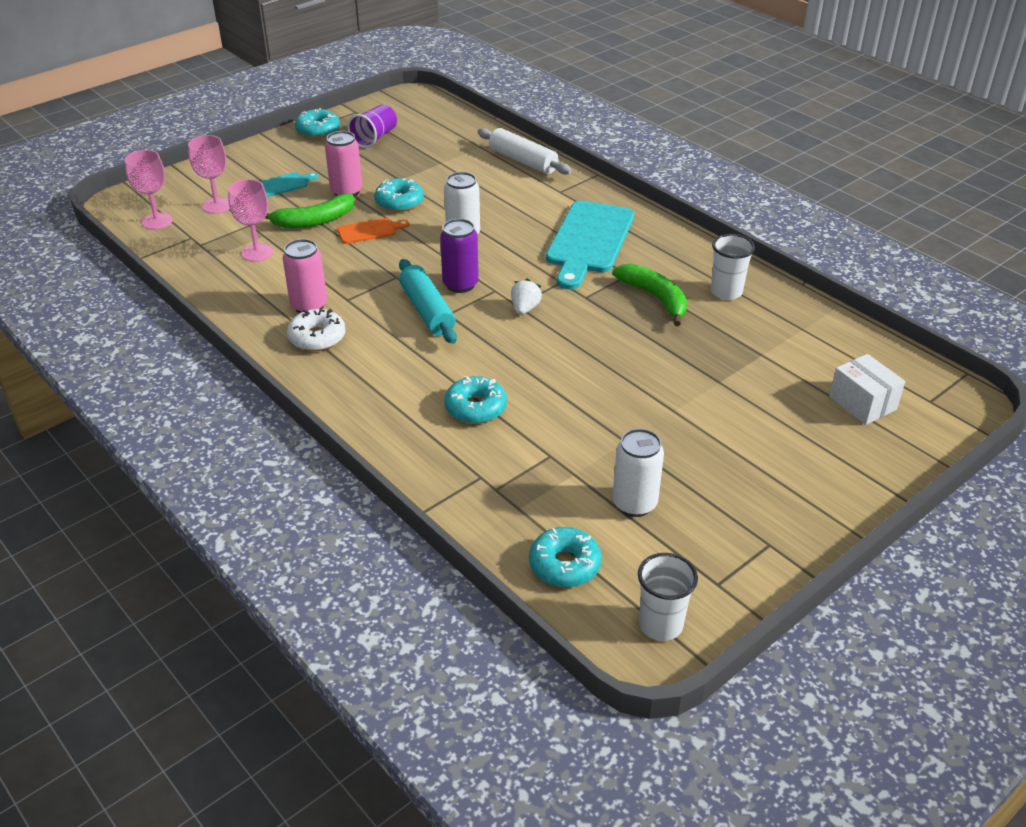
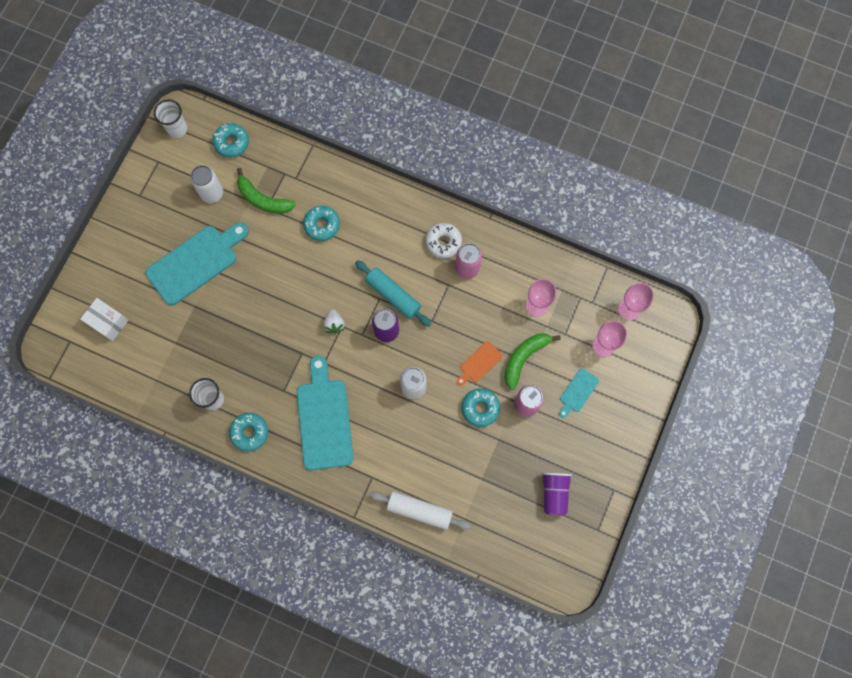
camera: 155 degrees right, 35 degrees up
turquoise donut [295,108,340,138] -> turquoise donut moved to [229,413,268,452]
green banana [612,264,687,326] -> green banana moved to [237,168,296,213]
none -> turquoise cutting board [146,223,249,305]

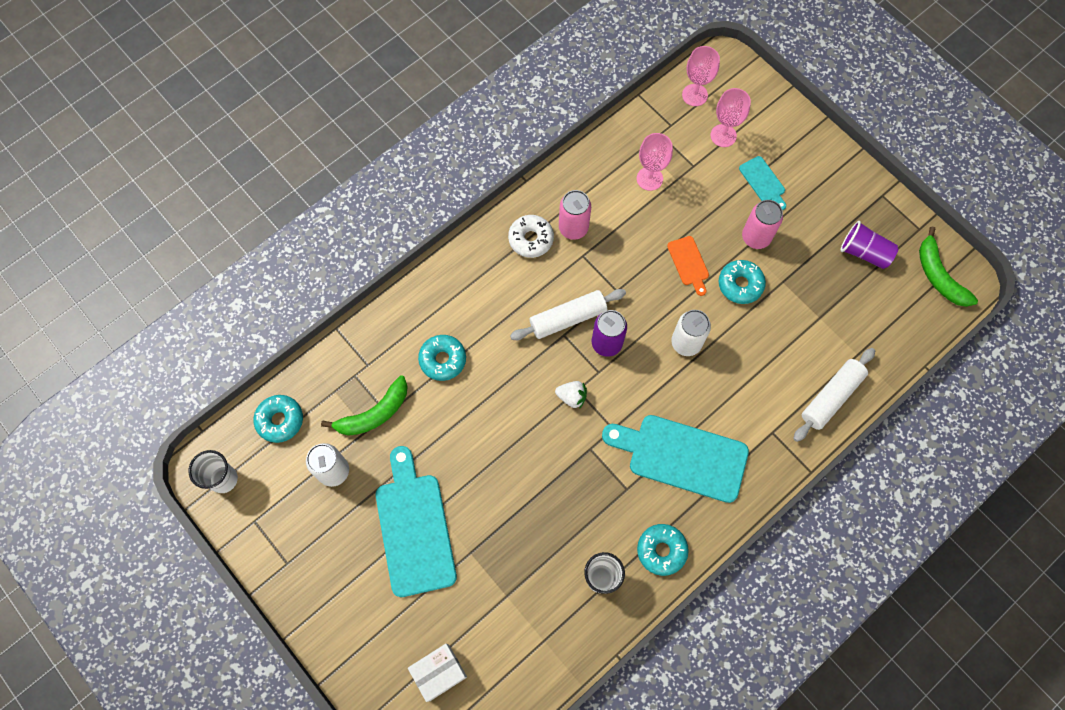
camera: 65 degrees left, 5 degrees down
turquoise rolling pin [355,260,431,326] -> white rolling pin [510,289,626,340]
green banana [505,334,561,390] -> green banana moved to [919,227,978,307]

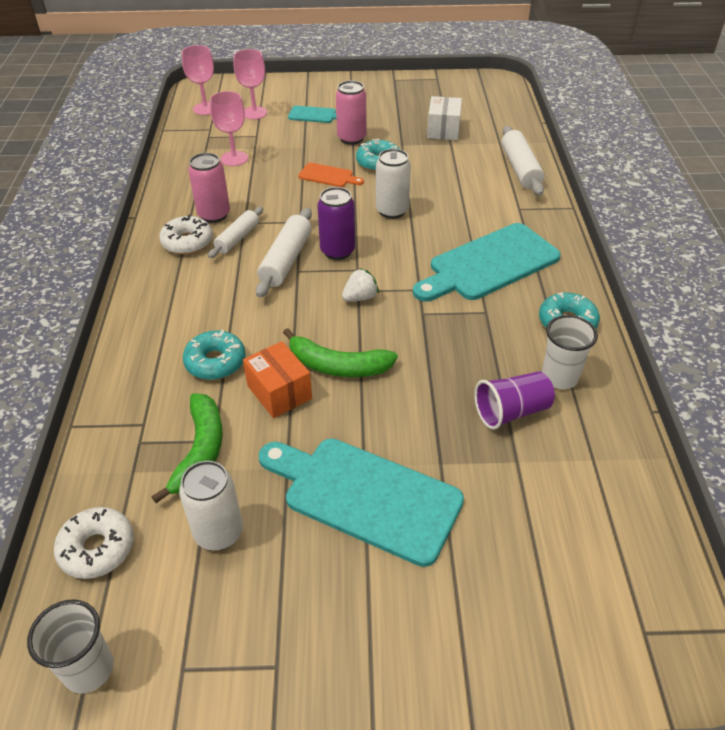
camera: 50 degrees left, 25 degrees down
turquoise donut [253,395,303,443] -> white donut [54,507,134,579]
white box [408,644,467,702] -> white box moved to [427,96,462,140]
purple cup [841,221,898,269] -> purple cup moved to [474,371,555,430]
green banana [919,227,978,307] -> green banana moved to [283,328,398,377]
none -> white rolling pin [208,207,263,258]
none -> orange box [243,341,312,418]

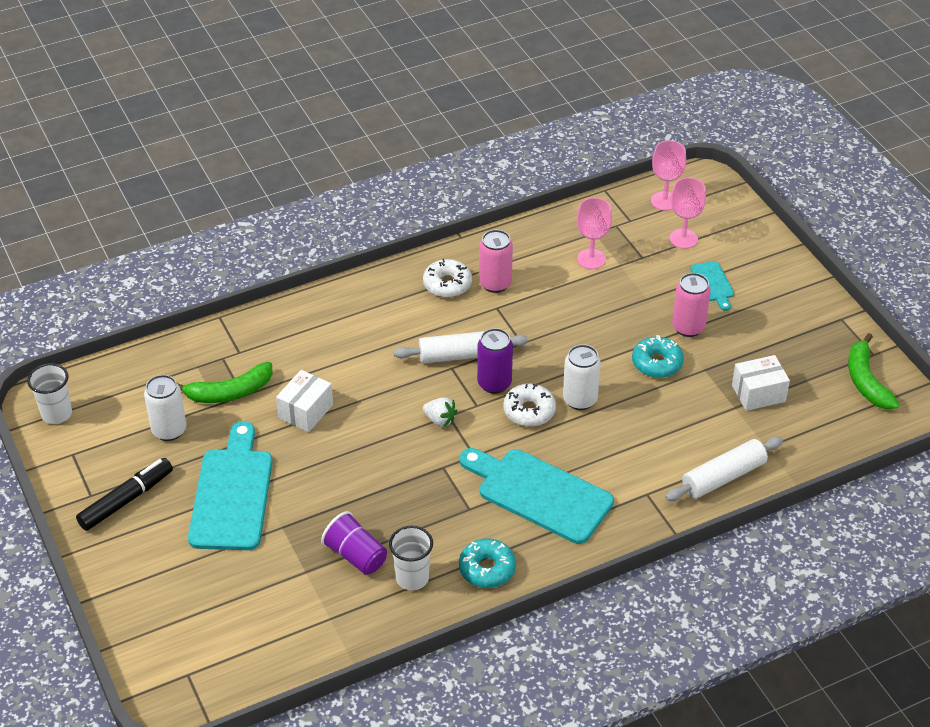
camera: 65 degrees right, 0 degrees up
white donut [54,507,134,579] -> white donut moved to [503,384,556,427]
turquoise donut [183,330,246,380] -> none
white rolling pin [208,207,263,258] -> none
orange box [243,341,312,418] -> white box [276,370,333,432]
green banana [283,328,398,377] -> green banana moved to [848,333,900,409]
orange cutting board [298,162,364,187] -> none
none -> black marker [76,458,173,531]

